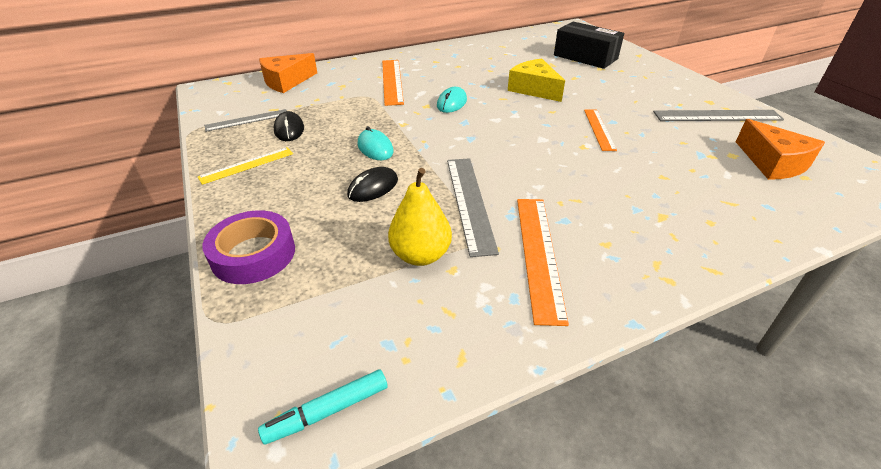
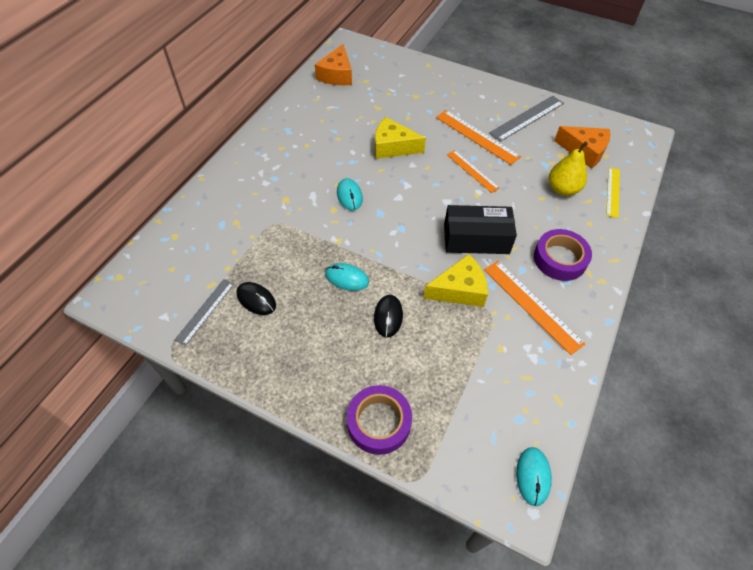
camera: 40 degrees left, 15 degrees up
yellow ruler [198,147,293,185] -> yellow ruler moved to [606,168,620,218]
turquoise marker [258,369,387,445] -> turquoise mouse [516,447,552,506]
orange cheese [259,53,317,93] -> orange cheese moved to [315,44,352,85]
orange ruler [382,60,404,106] -> orange ruler moved to [436,110,521,165]
yellow pear [388,168,452,266] -> yellow pear moved to [549,141,588,196]
grey ruler [447,158,499,257] -> yellow cheese [423,254,488,307]
black box [554,22,624,69] -> black box moved to [444,205,517,254]
none -> purple tape [534,229,592,281]

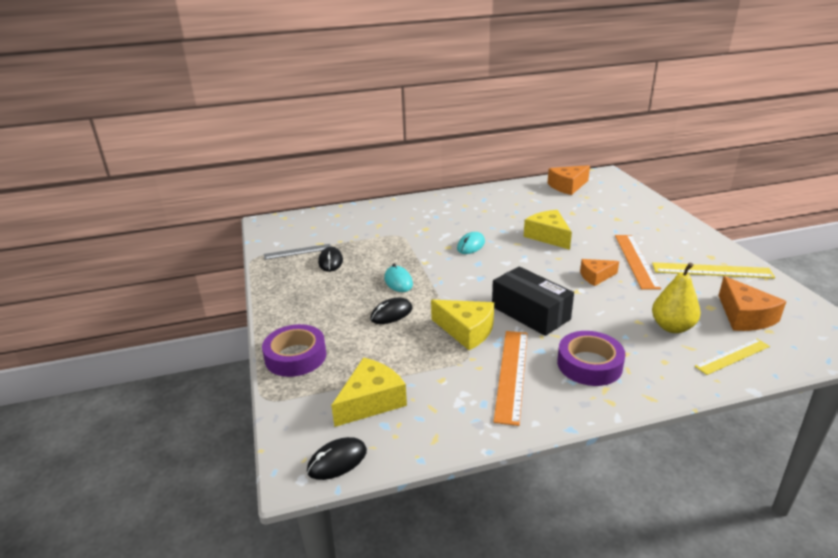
camera: 50 degrees right, 25 degrees down
orange ruler [447,150,499,193] -> orange cheese [580,259,619,286]
grey ruler [489,96,564,142] -> yellow ruler [652,262,775,279]
turquoise mouse [516,447,552,506] -> black mouse [307,437,367,480]
none -> yellow cheese [331,357,407,427]

